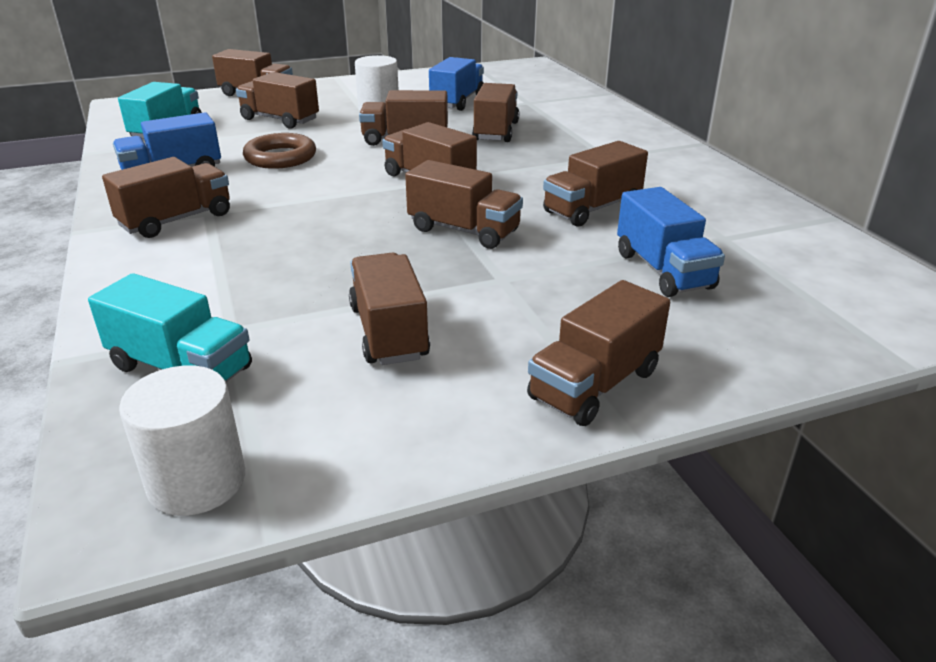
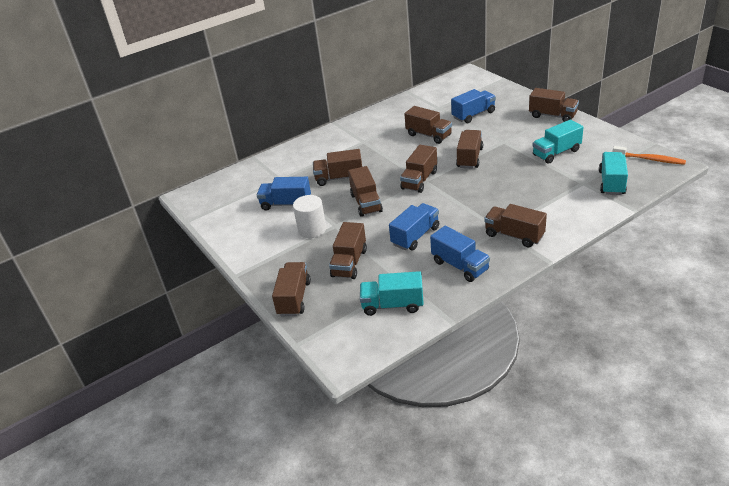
camera: 100 degrees left, 5 degrees up
white cylinder [119,366,245,516] -> orange toothbrush [613,146,686,165]
brown ring [243,133,316,169] -> blue truck [389,203,439,250]
brown truck [349,253,430,365] -> turquoise truck [533,120,584,164]

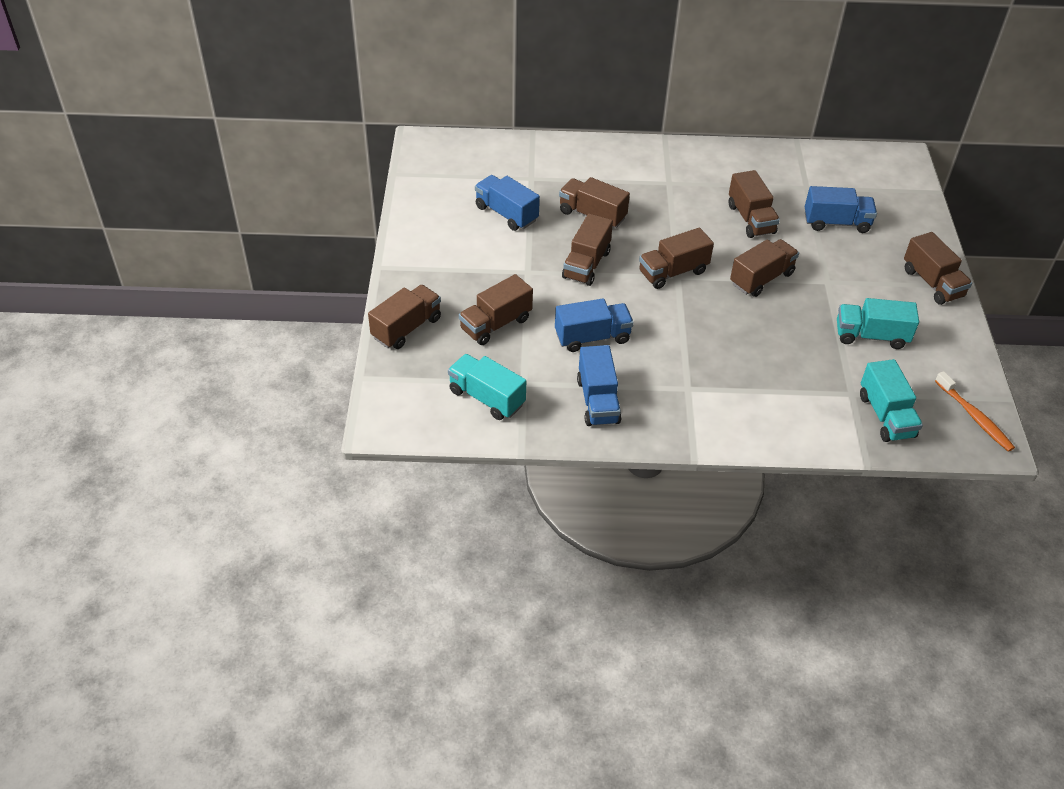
camera: 30 degrees right, 10 degrees up
white cylinder [293,195,326,238] -> none
brown truck [484,204,547,247] -> none
turquoise truck [599,152,628,195] -> turquoise truck turned 120 degrees clockwise [860,359,923,442]

